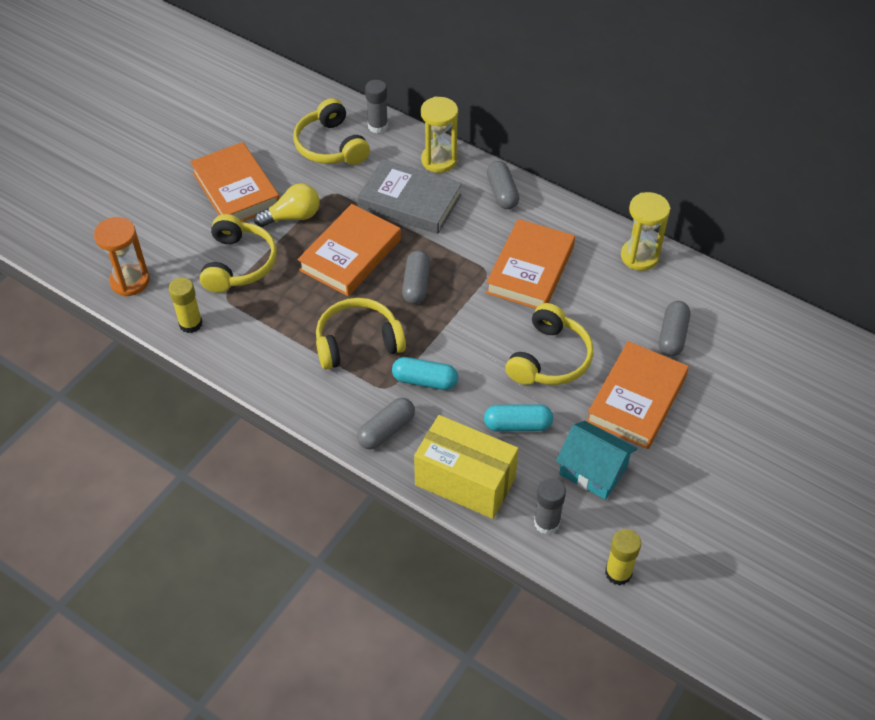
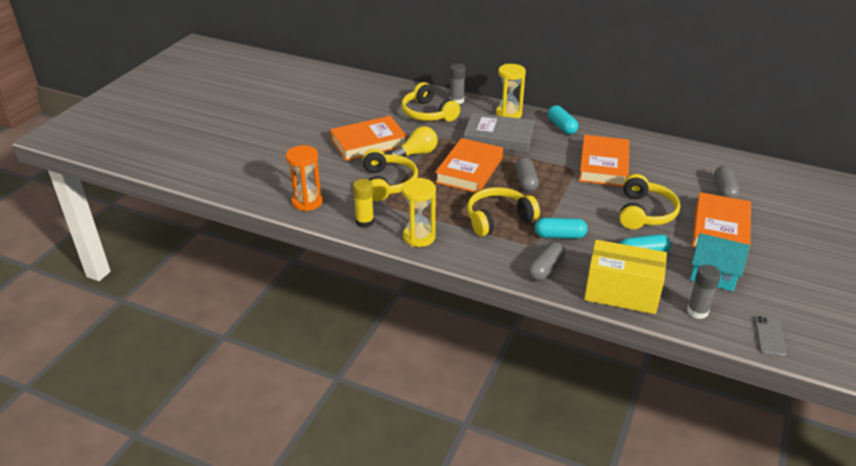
camera: 10 degrees left, 15 degrees down
orange book [190,142,280,222] -> orange book turned 75 degrees counterclockwise [330,116,407,161]
grey capsule [487,161,520,209] -> turquoise capsule [548,105,578,134]
yellow glue stick [605,529,641,586] -> grey phone [754,316,786,357]
yellow hourglass [621,192,670,271] -> yellow hourglass moved to [402,178,436,247]

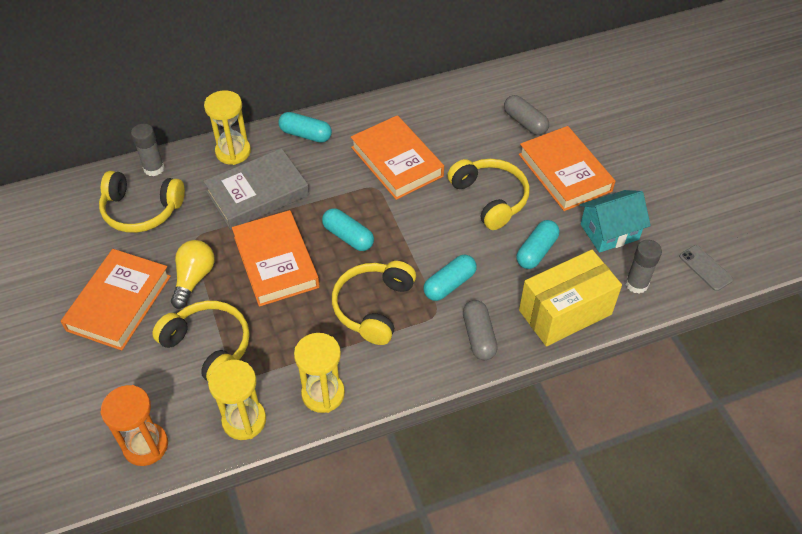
camera: 45 degrees left, 15 degrees up
yellow glue stick [353,179,374,228] -> yellow hourglass [208,360,266,440]
grey capsule [515,157,539,192] -> turquoise capsule [322,208,374,251]

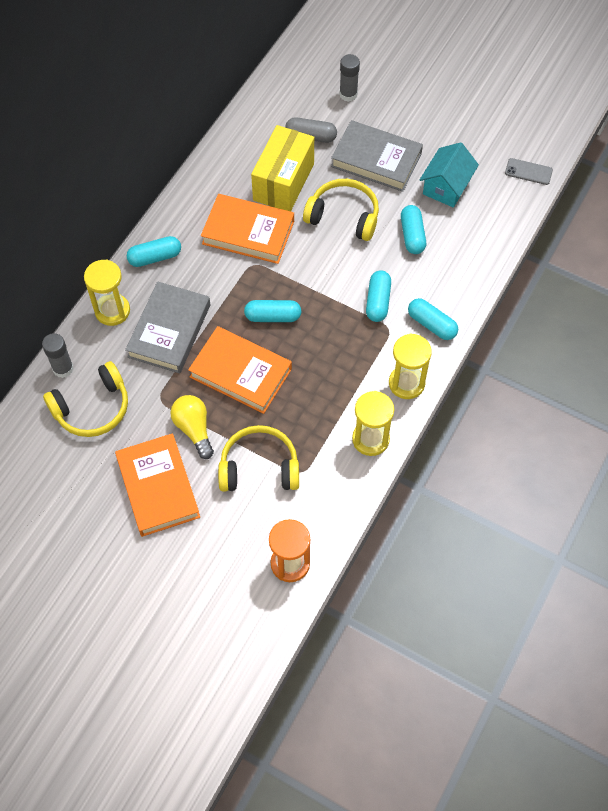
camera: 40 degrees left, 10 degrees up
yellow hourglass [208,360,266,440] -> yellow hourglass moved to [389,333,432,399]
yellow headphones [332,261,416,345] -> none
grey capsule [463,300,498,360] -> turquoise capsule [408,298,458,340]
orange book [519,126,615,211] -> grey book [331,120,423,192]
yellow box [519,250,622,346] -> yellow box moved to [251,125,314,211]
grey glue stick [626,240,662,294] -> grey glue stick moved to [339,54,360,102]

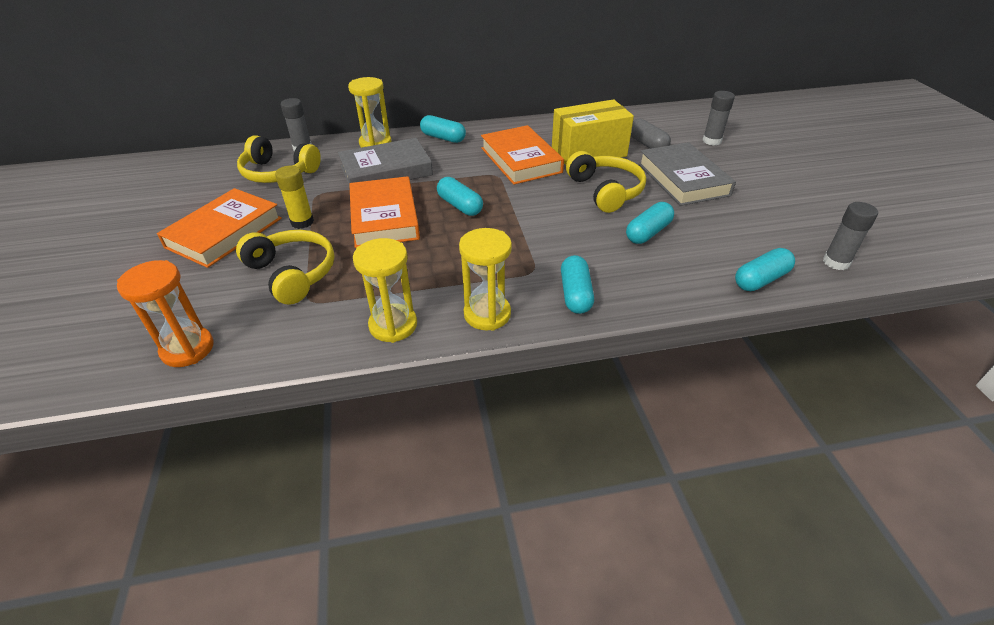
camera: 50 degrees right, 20 degrees down
yellow light bulb [170,395,214,459] -> yellow glue stick [275,166,314,229]
turquoise capsule [366,270,391,322] -> turquoise capsule moved to [735,248,795,291]
turquoise house [420,142,479,207] -> none
grey phone [505,158,553,185] -> grey glue stick [823,202,878,270]

